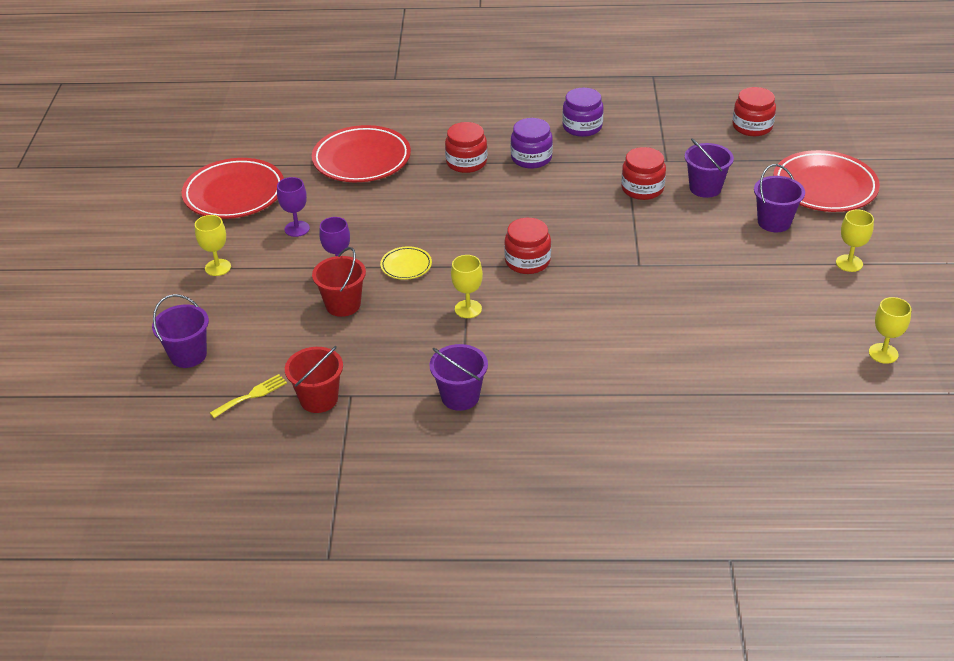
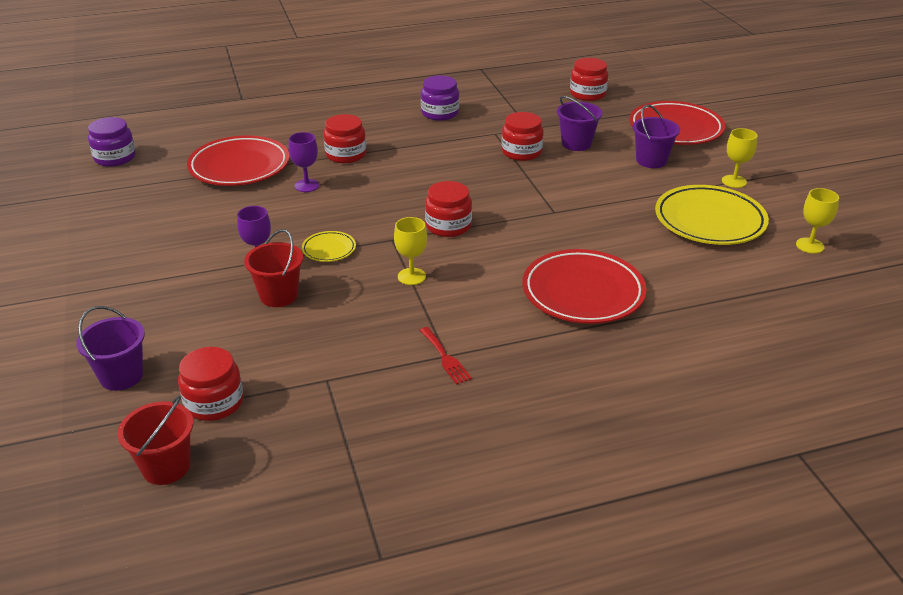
camera: 20 degrees left, 5 degrees down
red plate [182,158,284,219] -> red plate moved to [522,249,647,324]
yellow goblet [195,215,231,276] -> none
yellow fork [210,374,287,418] -> red jar [178,347,244,421]
purple goblet [277,177,310,237] -> purple goblet moved to [288,132,319,192]
red bucket [285,346,343,413] -> red bucket moved to [118,396,193,485]
purple bucket [429,344,488,411] -> red fork [420,327,472,385]
purple jar [511,118,553,169] -> purple jar moved to [88,117,136,167]
none -> yellow plate [655,185,769,245]

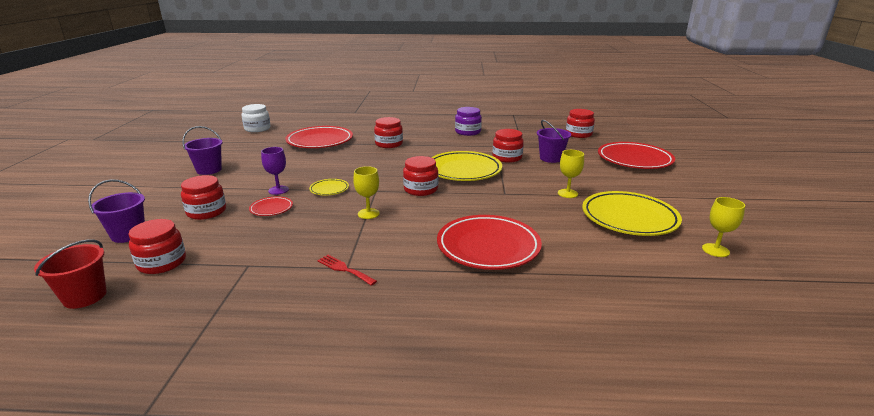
camera: 20 degrees right, 10 degrees down
purple jar [88,117,136,167] -> white jar [242,104,271,132]
red bucket [244,229,303,307] -> red plate [249,196,293,216]
purple goblet [288,132,319,192] -> none
red fork [420,327,472,385] -> red fork turned 135 degrees clockwise [317,255,377,286]
purple bucket [633,105,680,168] -> purple bucket moved to [183,126,223,175]
yellow goblet [722,128,758,188] -> yellow goblet moved to [558,150,584,198]
none -> red jar [181,175,226,220]
none -> yellow plate [431,151,502,181]

